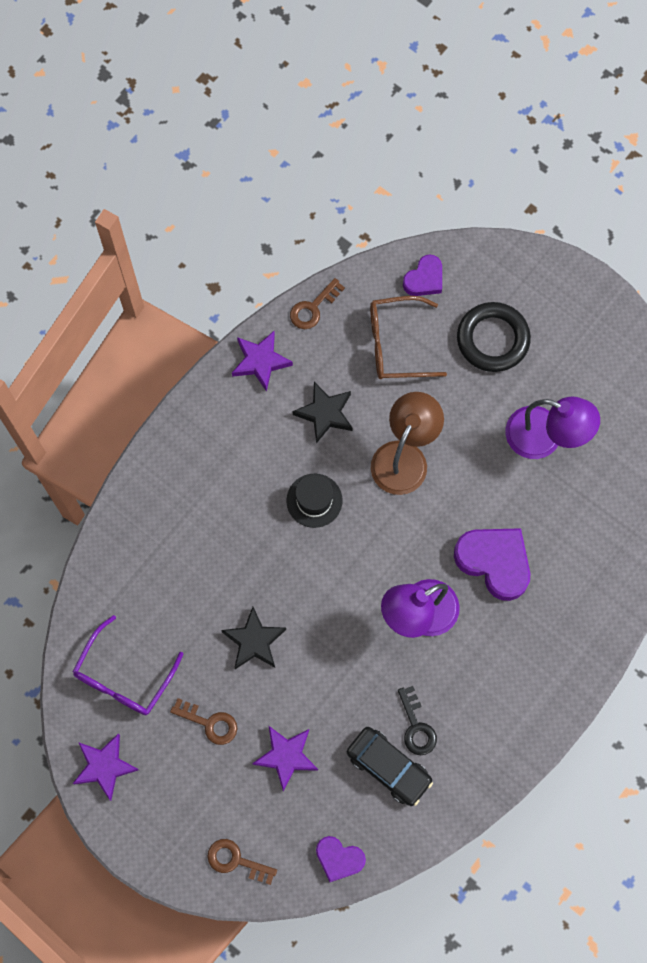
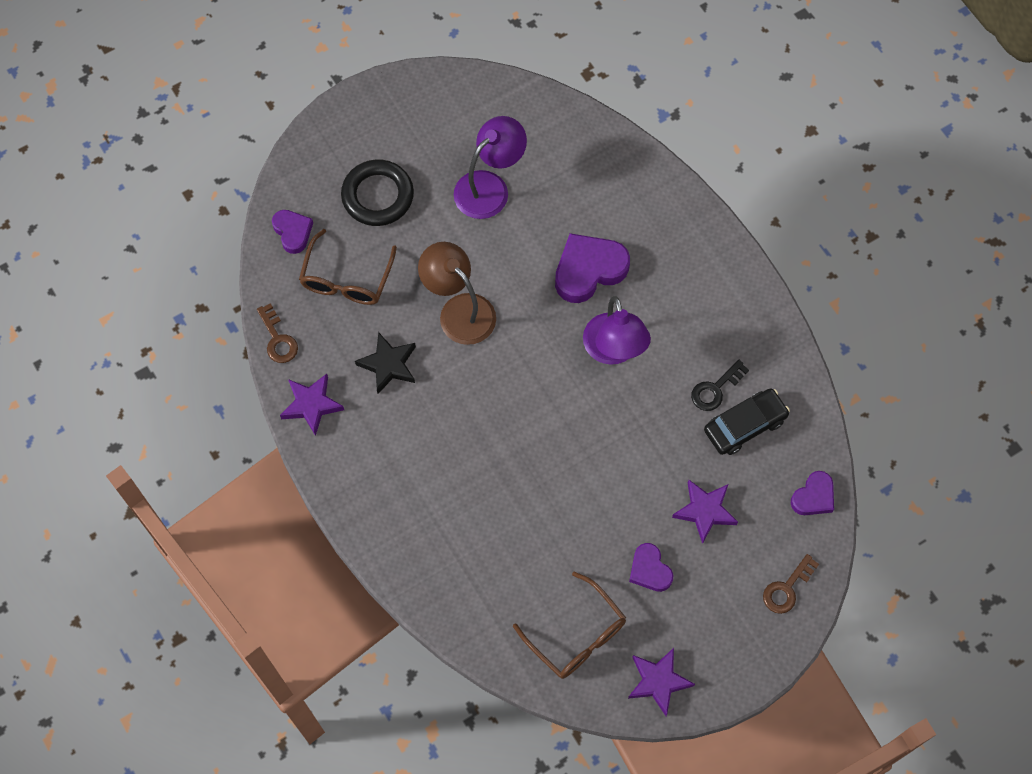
camera: 70 degrees left, 5 degrees down
purple glasses [72,615,184,715] -> brown glasses [513,572,626,679]
brown key [170,698,237,745] -> purple heart [629,543,673,592]
black star [221,607,286,669] -> none
black hat [287,474,343,528] -> none
black key [398,686,437,755] -> black key turned 135 degrees clockwise [691,360,749,411]

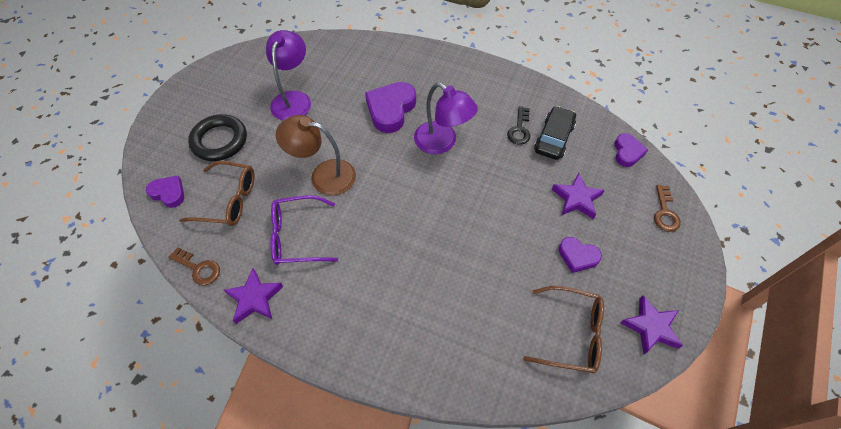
camera: 35 degrees left, 10 degrees down
brown glasses [299,229,397,305] -> brown glasses turned 60 degrees counterclockwise [179,161,255,226]
black star [355,332,416,394] -> purple glasses [270,195,338,265]

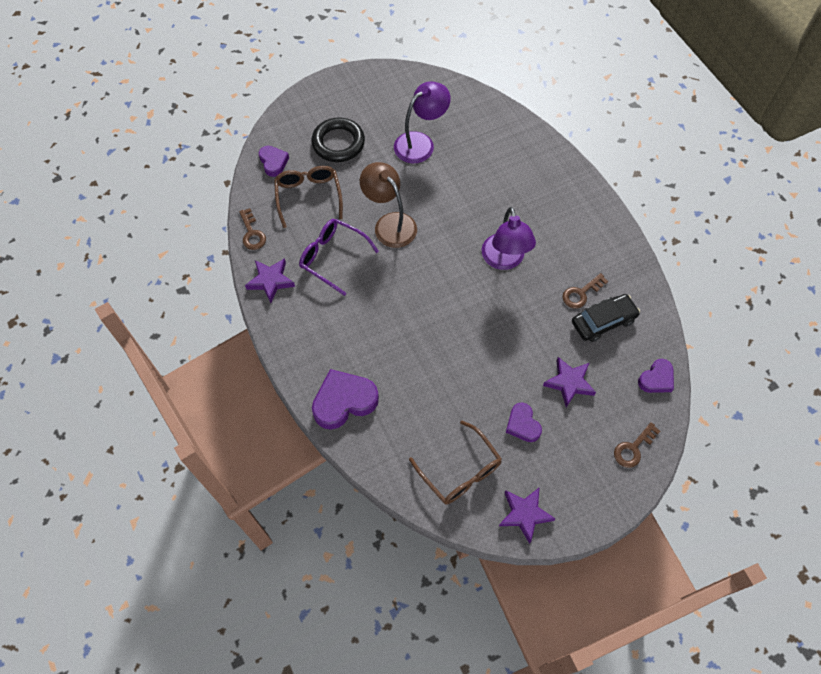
camera: 40 degrees right, 5 degrees up
brown glasses [179,161,255,226] -> brown glasses turned 150 degrees counterclockwise [274,166,343,228]
purple heart [365,82,416,133] -> purple heart moved to [312,369,379,430]
black key [507,106,530,145] -> brown key [562,273,608,309]

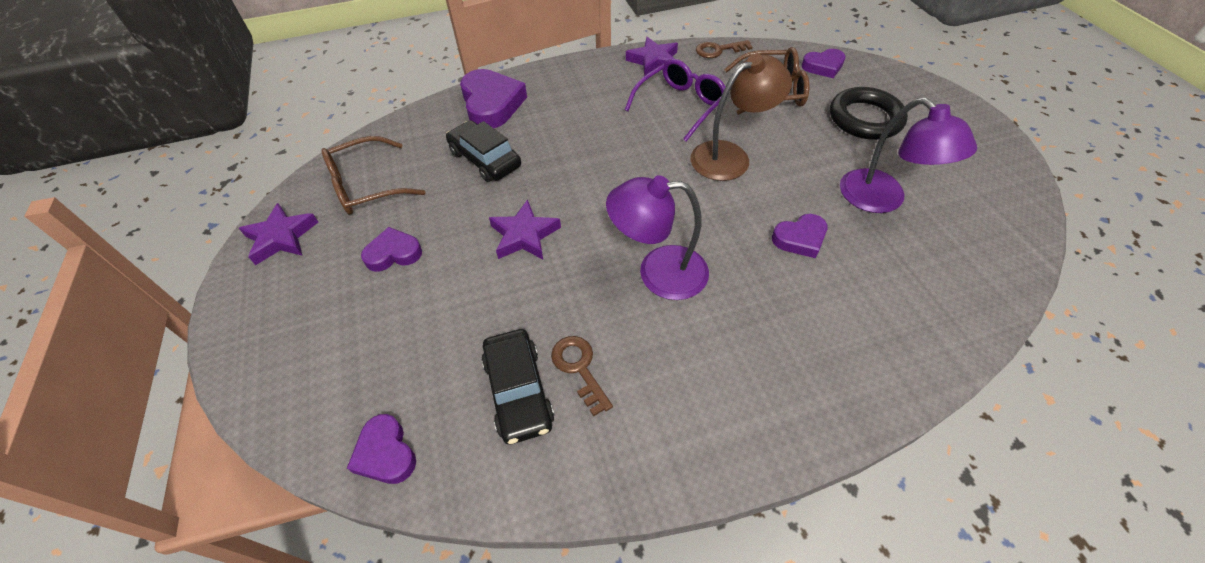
camera: 100 degrees right, 10 degrees down
purple star [543,357,596,407] -> purple star moved to [489,199,561,260]
brown key [614,422,660,468] -> none
none -> black car [446,120,521,182]
none -> purple heart [772,214,828,258]

